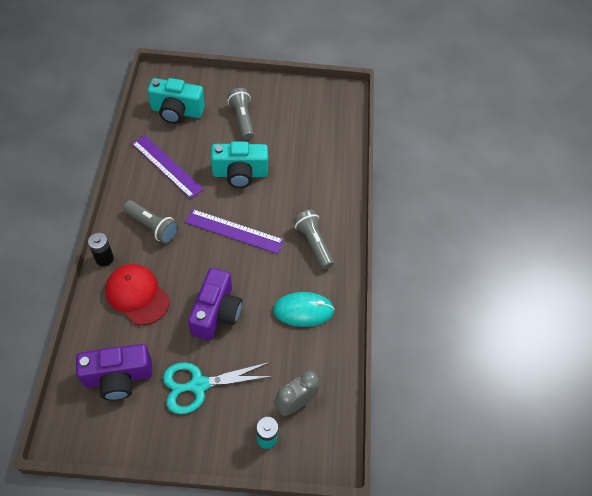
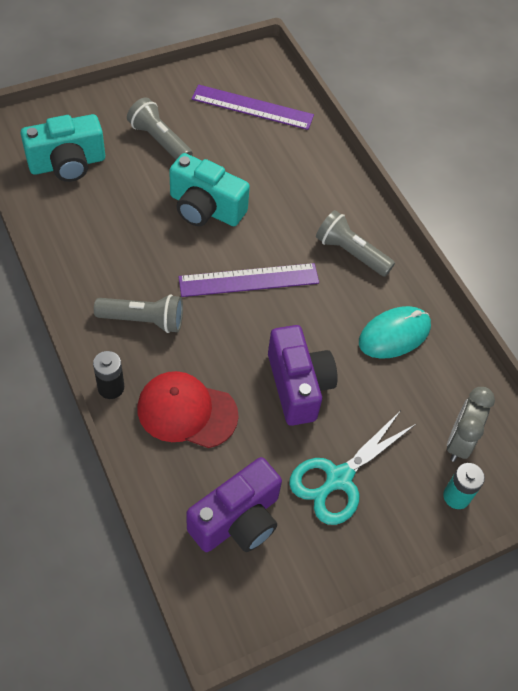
camera: 30 degrees left, 0 degrees up
purple ruler [132,135,204,199] -> purple ruler moved to [191,84,314,130]
turquoise camera [211,141,268,188] -> turquoise camera turned 60 degrees clockwise [169,153,250,226]

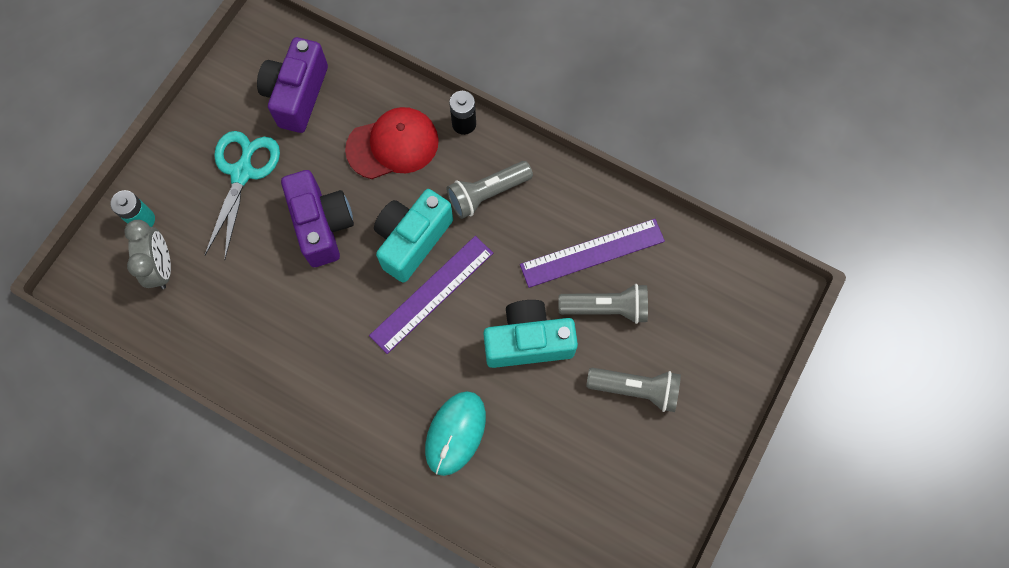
camera: 150 degrees right, 15 degrees up
turquoise camera [20,114,105,182] -> turquoise camera moved to [374,189,453,283]
purple ruler [191,84,314,130] -> purple ruler moved to [520,219,665,288]
purple camera [268,325,338,426] -> purple camera turned 150 degrees counterclockwise [281,170,354,267]
grey flashlight [316,210,395,277] -> grey flashlight moved to [559,284,648,324]
turquoise mouse [359,306,431,359] -> turquoise mouse moved to [425,391,486,476]

